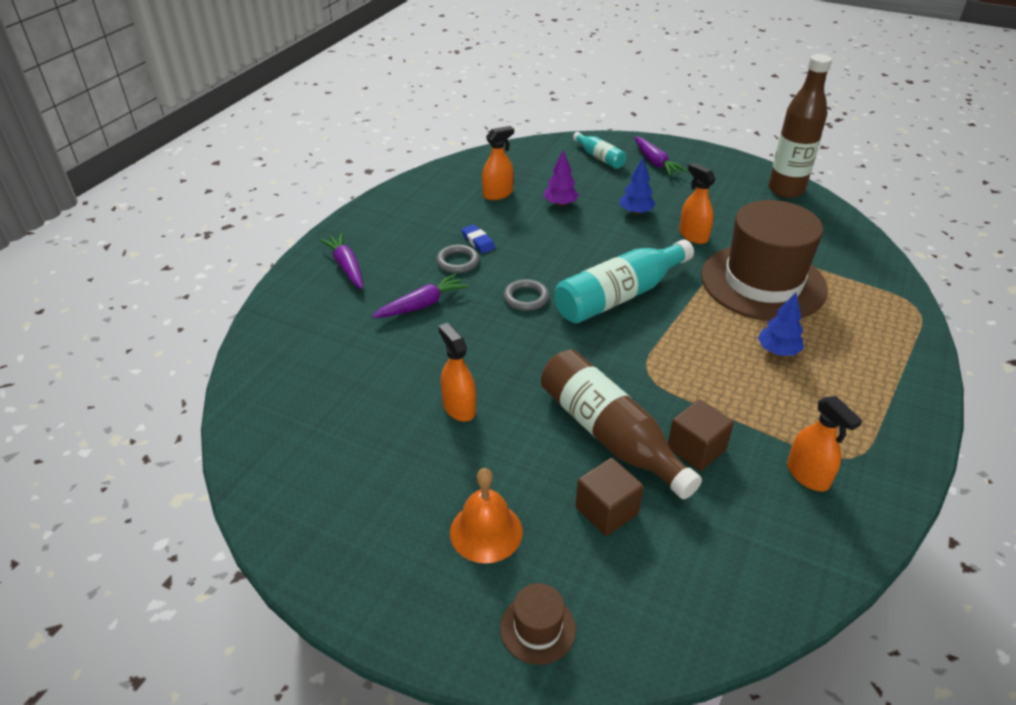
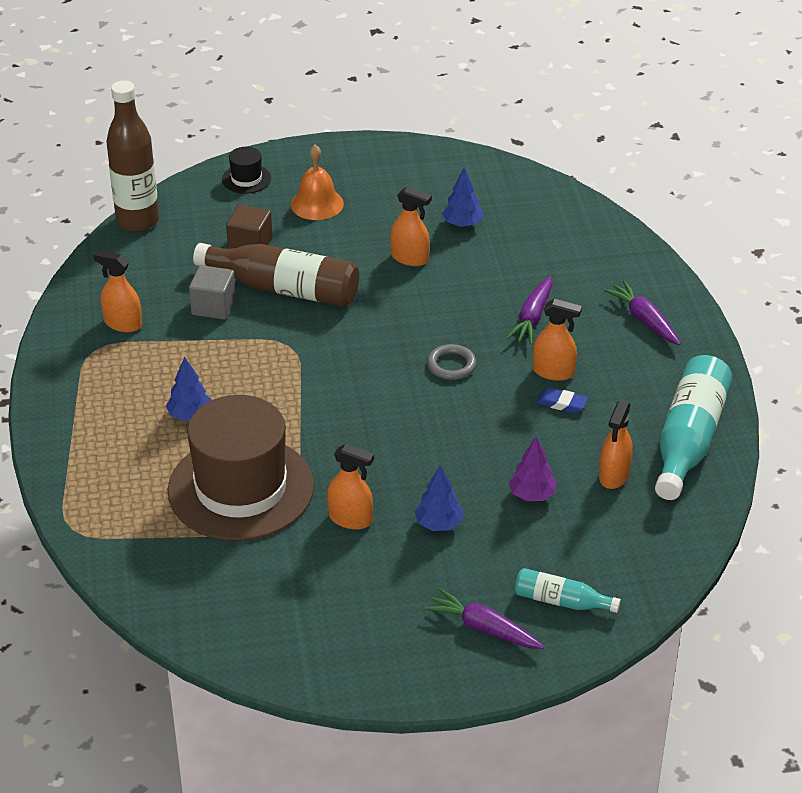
camera: 145 degrees right, 0 degrees up
purple carrot [319,233,363,289] -> purple carrot turned 150 degrees counterclockwise [604,280,681,345]
grey ring [436,245,479,273] -> orange spray bottle [533,299,582,381]
brown hat [500,583,576,665] -> black hat [222,147,271,194]
turquoise bottle [555,240,694,324] -> turquoise bottle moved to [655,355,732,500]
brown cube [668,399,734,471] -> grey cube [189,265,236,320]
brown bottle [768,54,832,198] -> brown bottle moved to [106,80,159,232]
none -> blue tree [442,168,483,227]

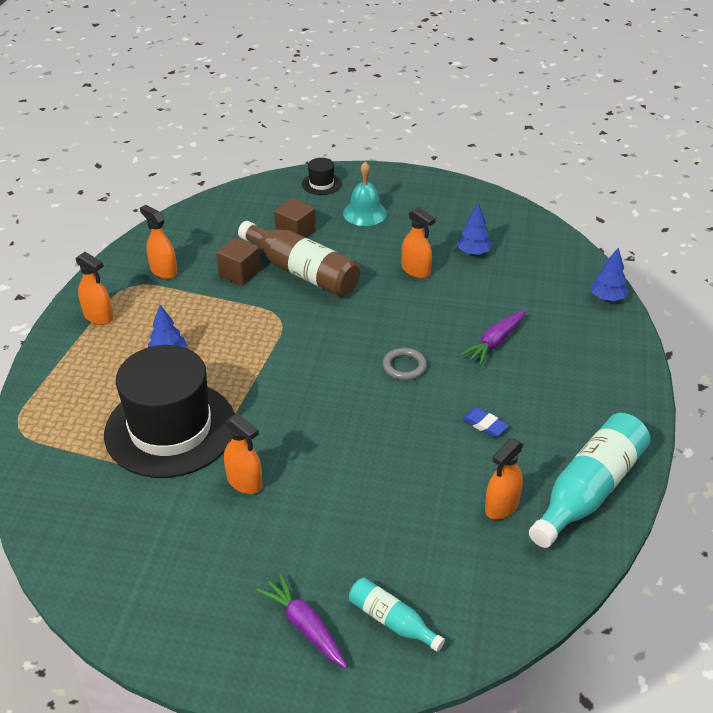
camera: 20 degrees right, 0 degrees up
brown bottle [106,80,159,232] -> none
brown hat [168,395,314,541] -> black hat [104,345,235,478]
grey cube [189,265,236,320] -> brown cube [216,237,261,286]
orange bell [291,145,344,220] -> turquoise bell [343,162,387,226]
blue tree [415,465,463,531] -> blue tree moved to [591,248,628,301]
purple tree [509,437,557,501] -> none
orange spray bottle [533,299,582,381] -> orange spray bottle moved to [76,252,113,325]
purple carrot [604,280,681,345] -> none

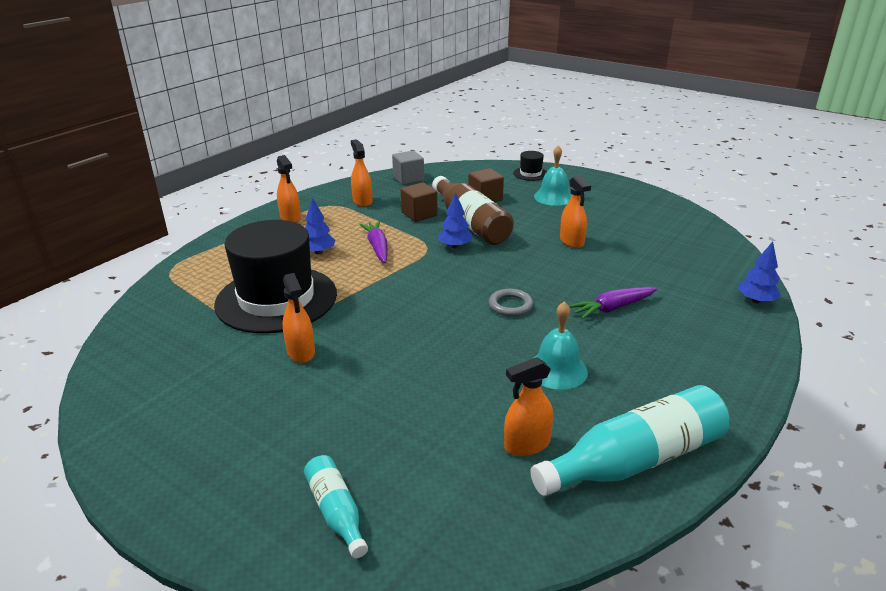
camera: 25 degrees right, 10 degrees down
purple carrot [256,573,347,669] -> purple carrot moved to [359,221,388,263]
blue tree [457,203,492,255] -> blue tree moved to [438,192,472,248]
blue eraser [462,407,509,437] -> turquoise bell [532,302,588,390]
none -> grey cube [392,151,424,185]

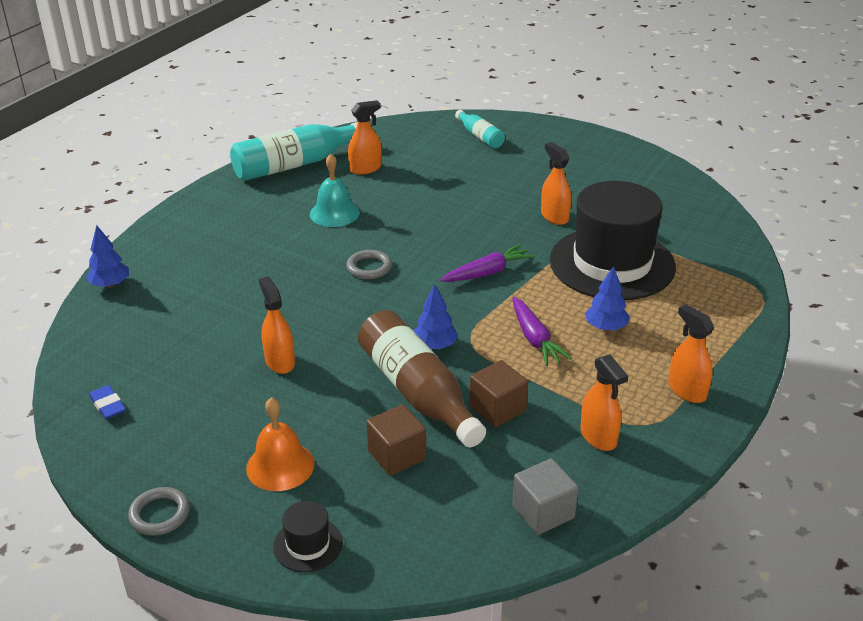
camera: 175 degrees right, 5 degrees up
turquoise bell [534,145,572,206] -> orange bell [246,397,315,491]
purple carrot [568,287,657,319] -> purple carrot moved to [440,244,534,282]
none -> blue eraser [89,385,126,419]
none -> grey ring [128,487,190,536]

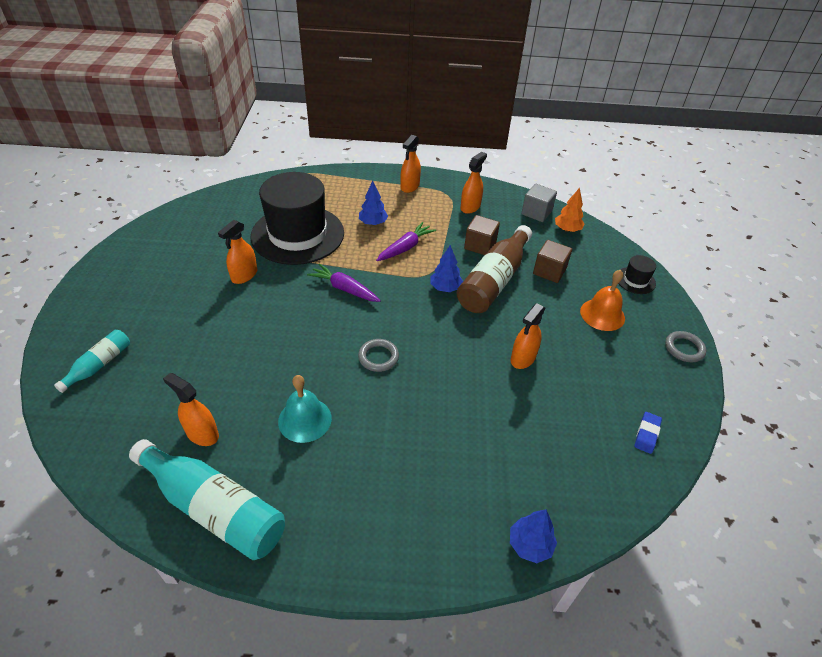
camera: 120 degrees left, 10 degrees up
none -> orange tree [555,188,584,232]

